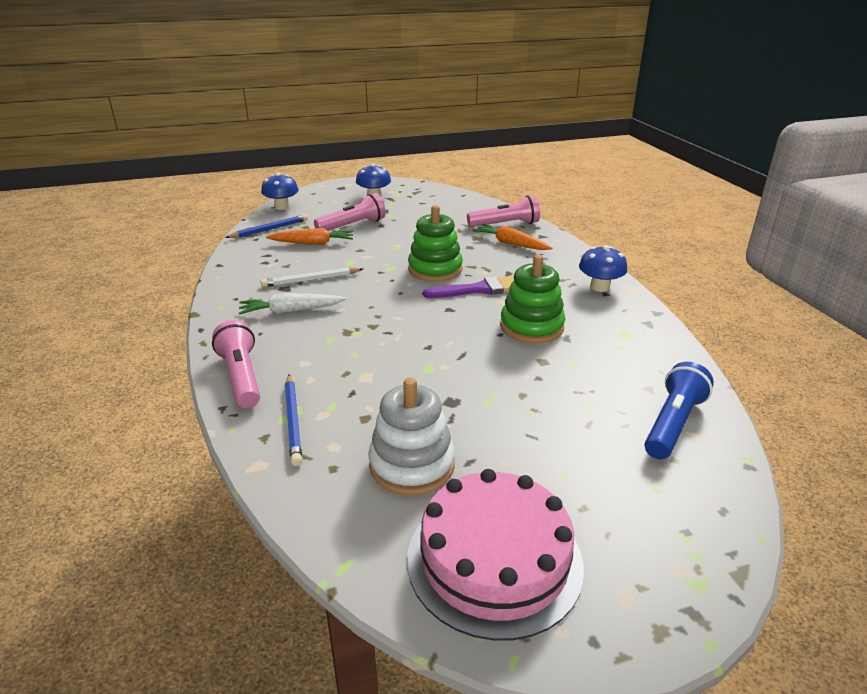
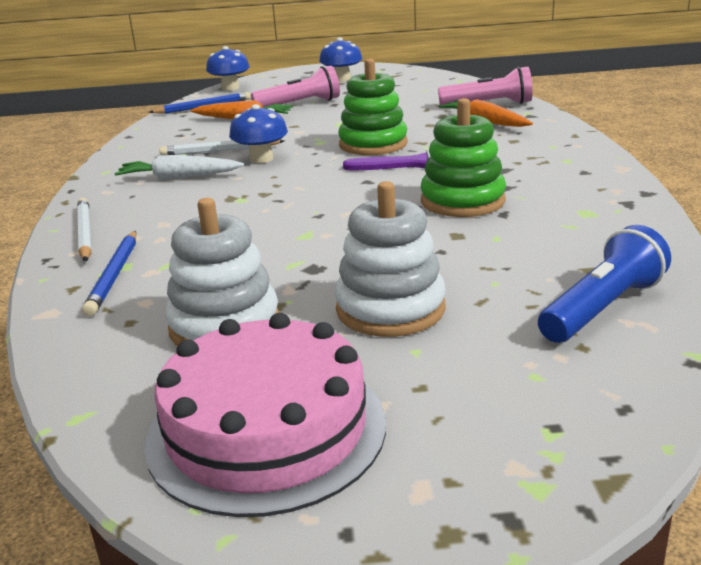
camera: 15 degrees right, 5 degrees down
pink flashlight [212,320,260,408] -> white pencil [77,198,92,262]
blue mushroom [579,245,627,292] -> blue mushroom moved to [229,104,288,163]
none -> white stacking toy [335,181,446,337]

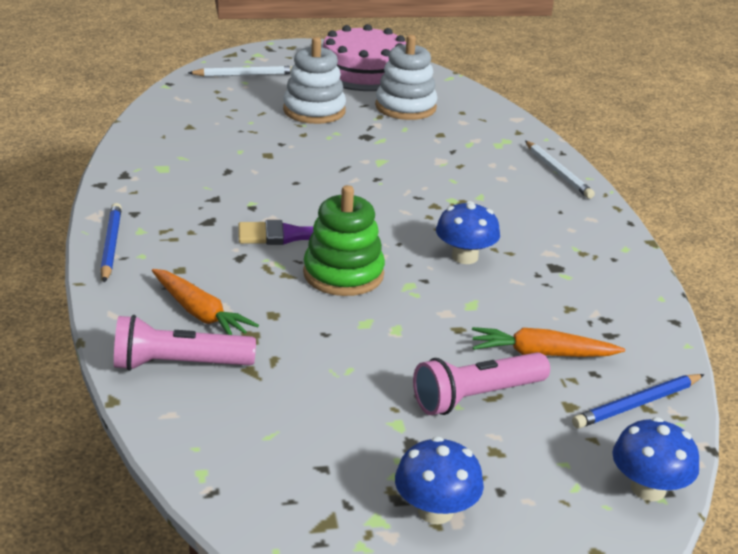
camera: 170 degrees right, 5 degrees up
blue pencil [82,231,137,316] -> blue pencil moved to [100,203,122,282]
white carrot [115,155,244,180] -> none
white pencil [159,139,285,155] -> white pencil moved to [188,66,292,76]
green stacking toy [421,98,506,217] -> none
blue flashlight [538,225,671,343] -> none

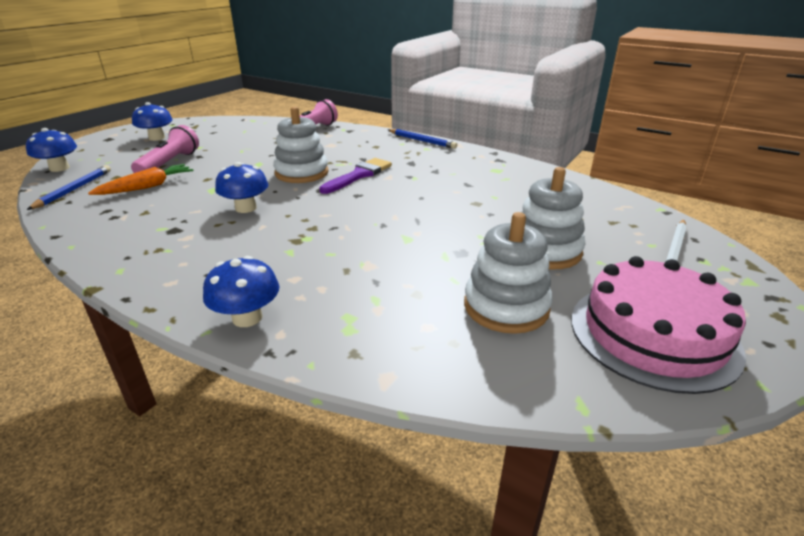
camera: 135 degrees right, 0 degrees up
orange carrot [152,269,259,335] -> none
green stacking toy [303,185,385,296] -> white stacking toy [273,107,328,183]
white pencil [525,141,595,199] -> blue mushroom [203,256,279,327]

